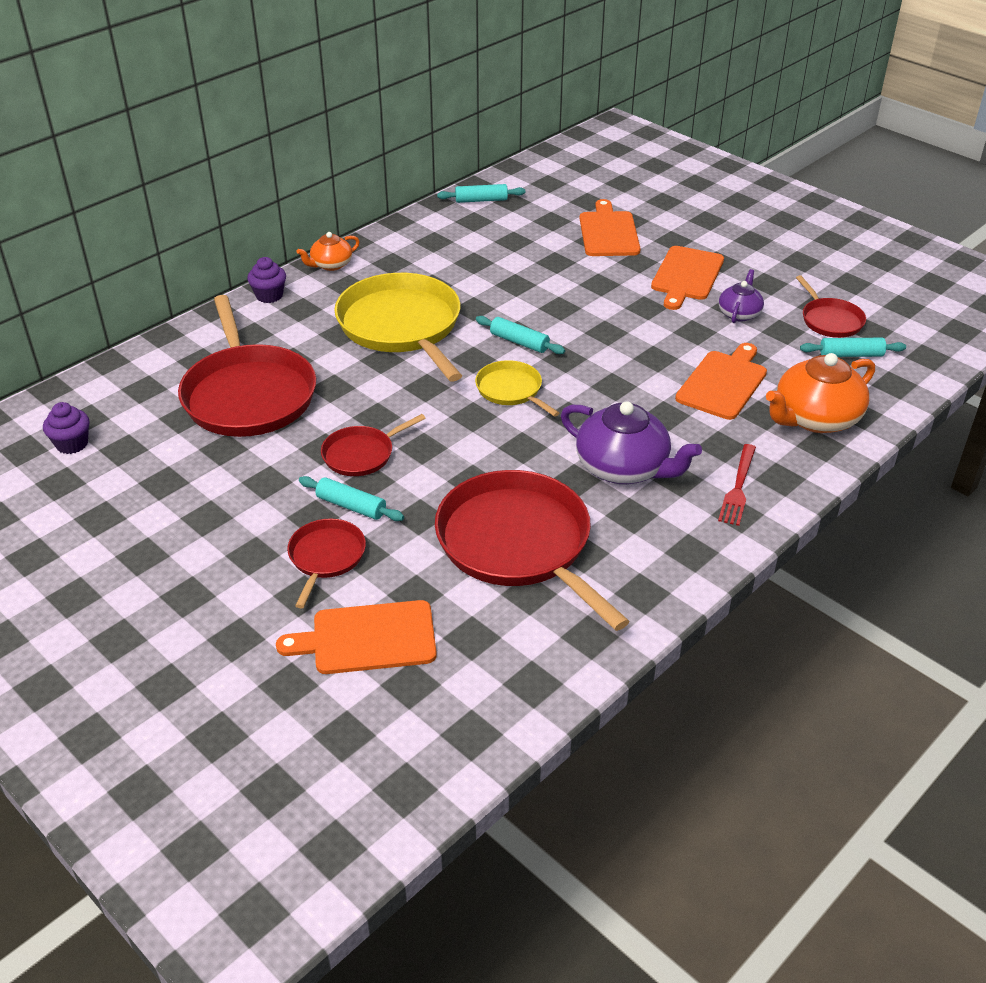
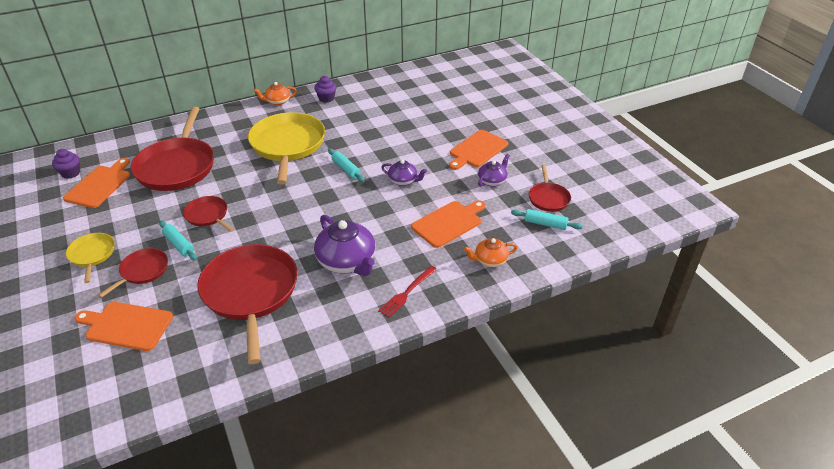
camera: 20 degrees right, 0 degrees up
purple cupcake [247,257,286,303] -> purple cupcake moved to [314,76,337,103]
red pan [321,414,426,476] -> red pan turned 60 degrees clockwise [183,196,234,232]
turquoise rolling pin [437,184,525,203] -> none
yellow pan [475,360,559,417] -> yellow pan moved to [66,233,115,283]
orange cutting board [580,199,641,256] -> orange cutting board moved to [63,158,130,208]
orange teapot [766,353,875,433] -> orange teapot [464,238,517,267], size x0.56
none -> purple teapot [381,160,427,186]

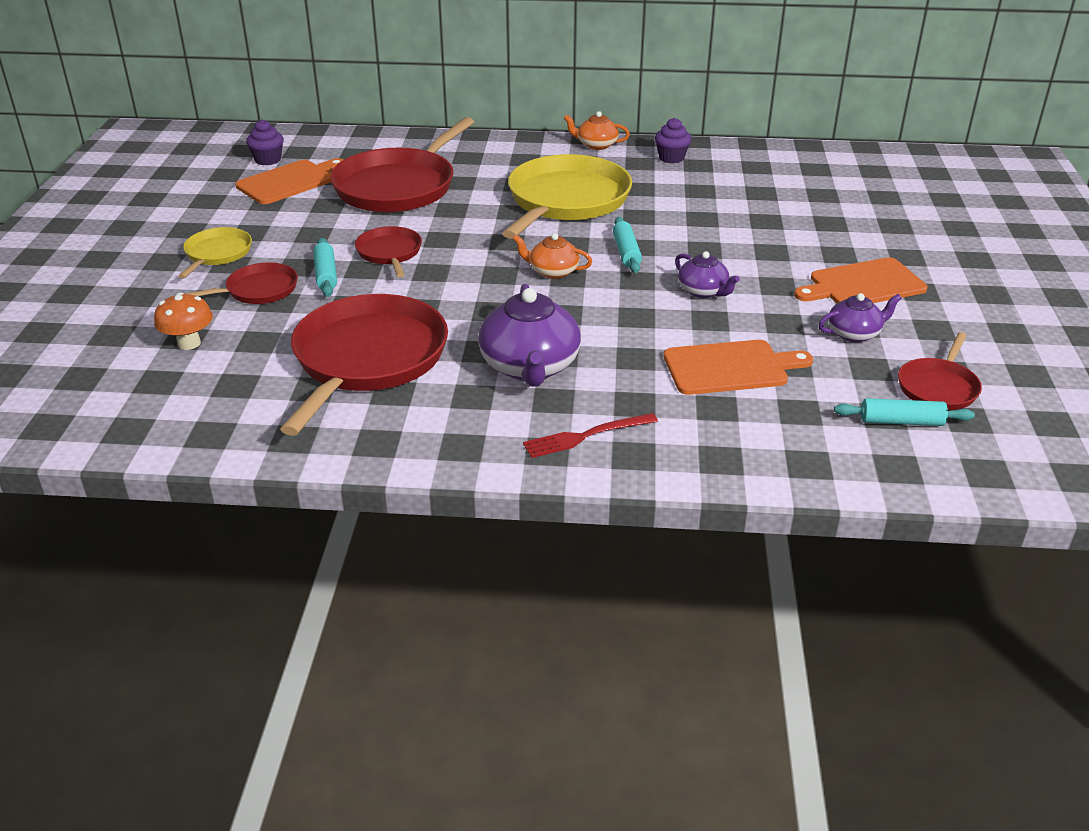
camera: 30 degrees right, 5 degrees down
orange cutting board [75,302,173,351] -> orange mushroom [154,292,213,350]
orange teapot [464,238,517,267] -> orange teapot moved to [513,233,592,279]
turquoise rolling pin [511,209,583,230] -> turquoise rolling pin turned 45 degrees counterclockwise [834,398,975,426]

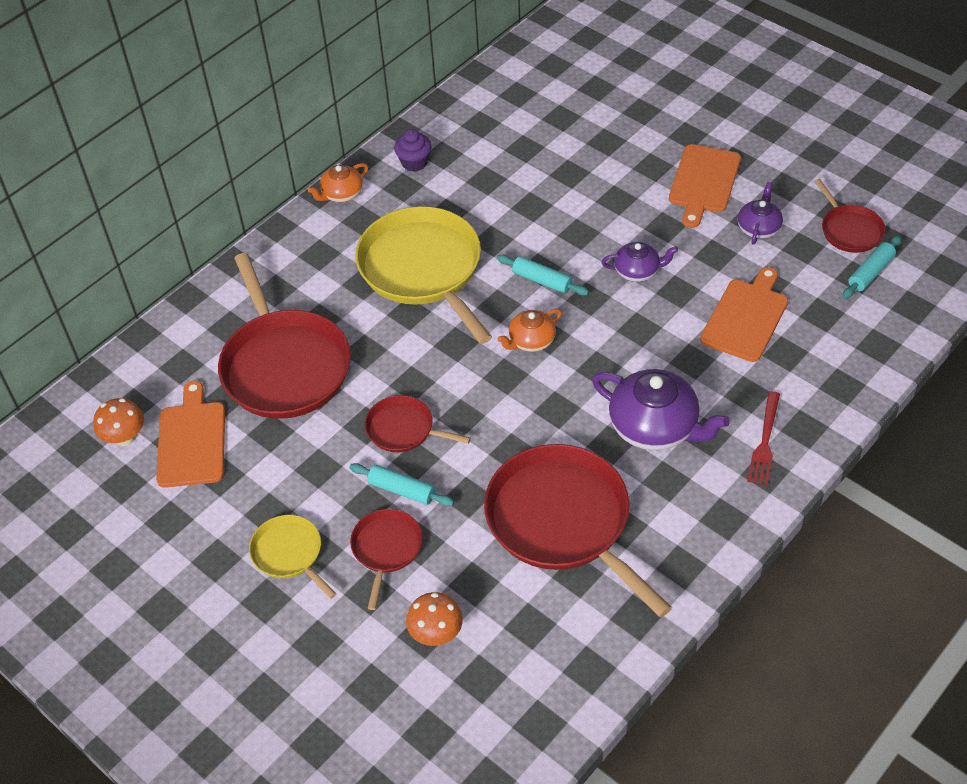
camera: 50 degrees left, 15 degrees up
purple cupcake [246,120,284,165] -> orange mushroom [93,398,144,446]

